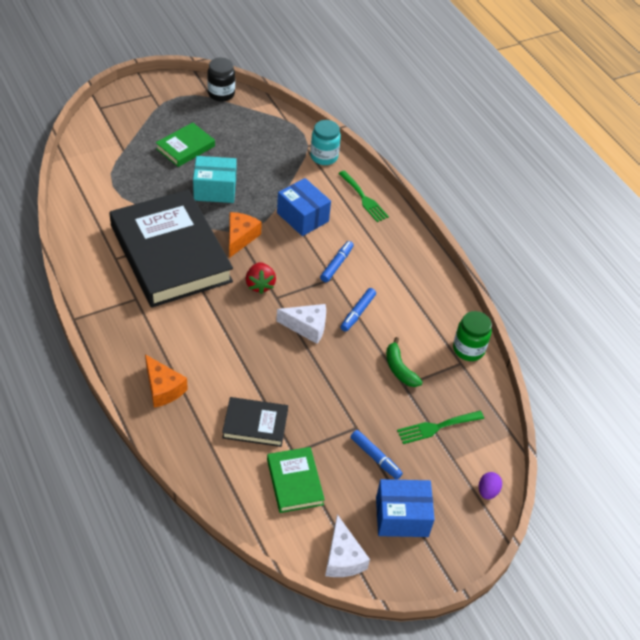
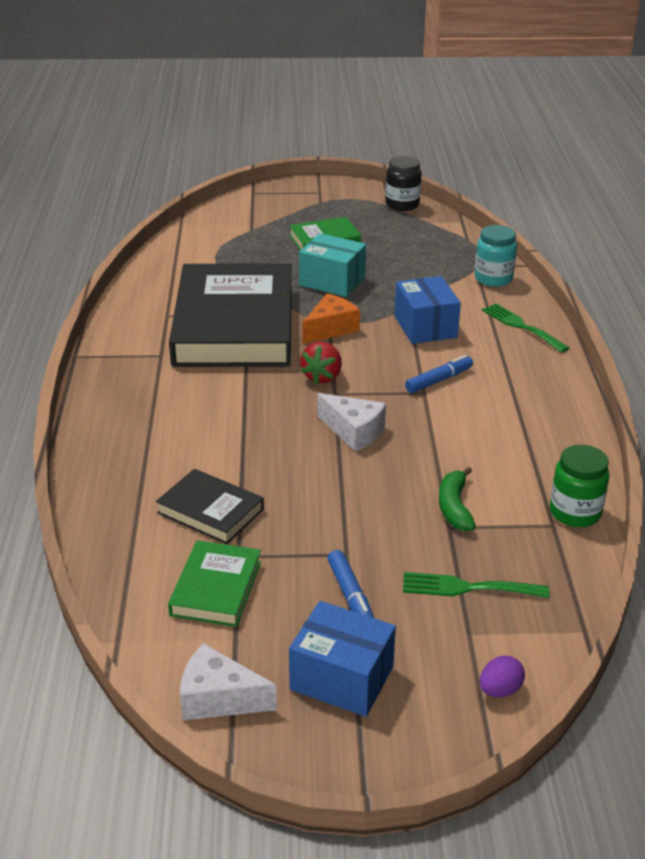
camera: 30 degrees right, 15 degrees down
orange cheese [145,354,188,408] -> none
white cheese [325,514,370,577] -> white cheese turned 90 degrees clockwise [180,643,277,720]
green fork [338,170,389,222] -> green fork turned 150 degrees clockwise [482,303,569,353]
blue marker [341,288,376,332] -> none

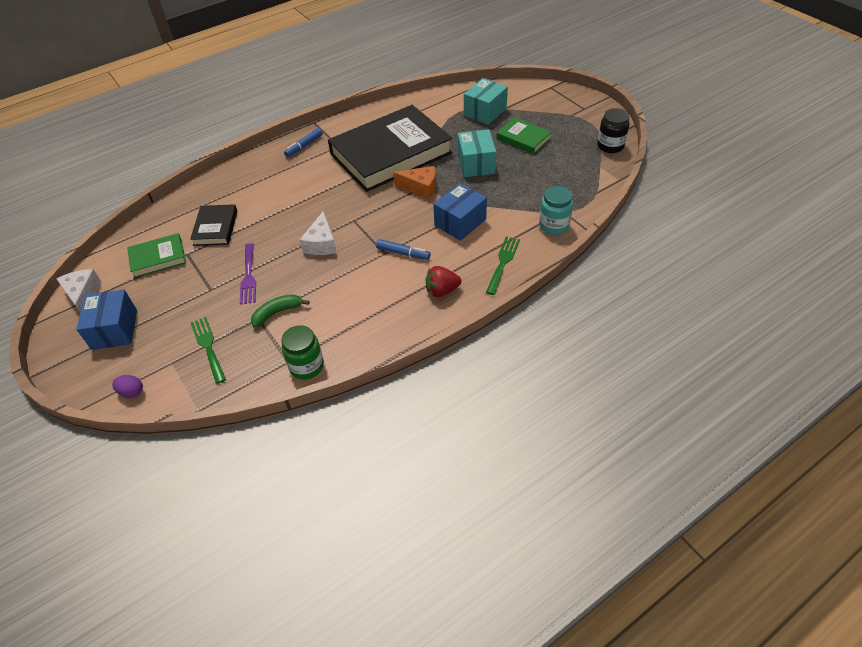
camera: 60 degrees right, 15 degrees up
red strawberry [300,342,342,384] -> red strawberry moved to [425,266,462,297]
blue marker [327,550,374,618] -> blue marker moved to [284,128,323,157]
none -> purple fork [240,243,256,305]
none -> turquoise box [464,78,508,125]

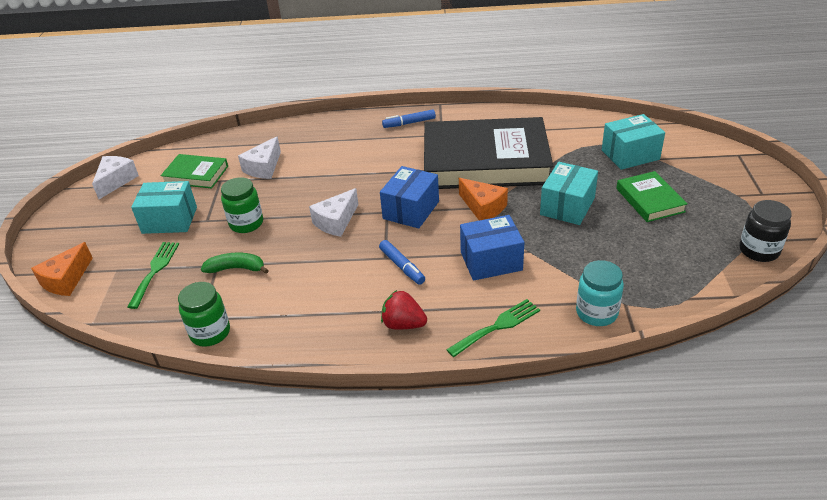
camera: 35 degrees right, 10 degrees down
blue box [76,289,137,350] -> blue box moved to [380,166,439,229]
purple egg [112,375,143,398] -> orange cheese [31,242,93,296]
black book [190,204,237,246] -> white cheese [238,136,281,179]
purple fork [240,243,256,305] -> green jar [221,177,263,233]
none -> turquoise box [131,181,197,234]

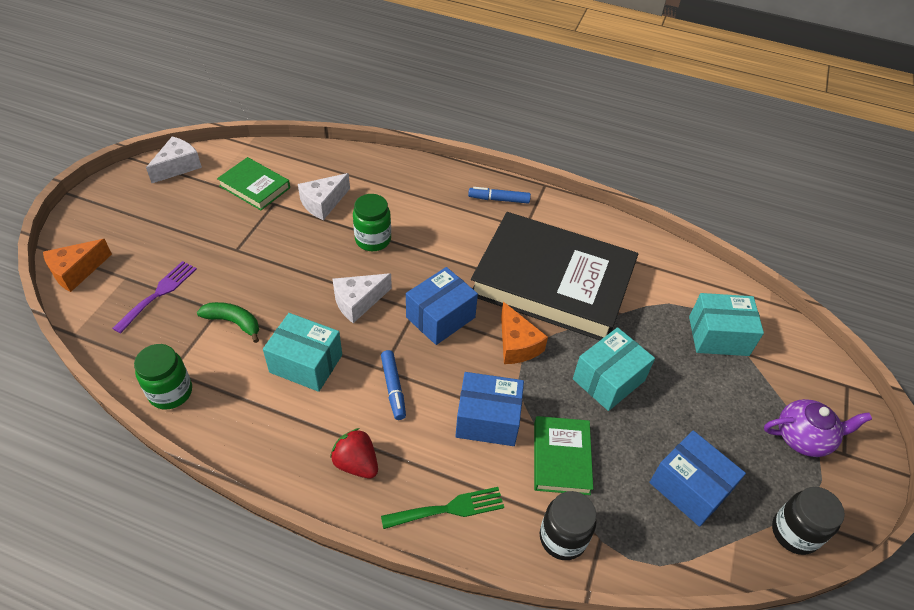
camera: 15 degrees right, 10 degrees up
green fork [127,242,179,309] -> purple fork [112,261,197,334]
turquoise box [131,181,197,234] -> turquoise box moved to [263,313,342,392]
green jar [221,177,263,233] -> green jar moved to [353,194,391,251]
turquoise jar [576,260,624,326] -> black jar [540,491,597,560]
green book [616,171,688,222] -> green book moved to [534,416,593,495]
none -> blue box [649,430,746,527]
none -> purple teapot [764,399,872,457]

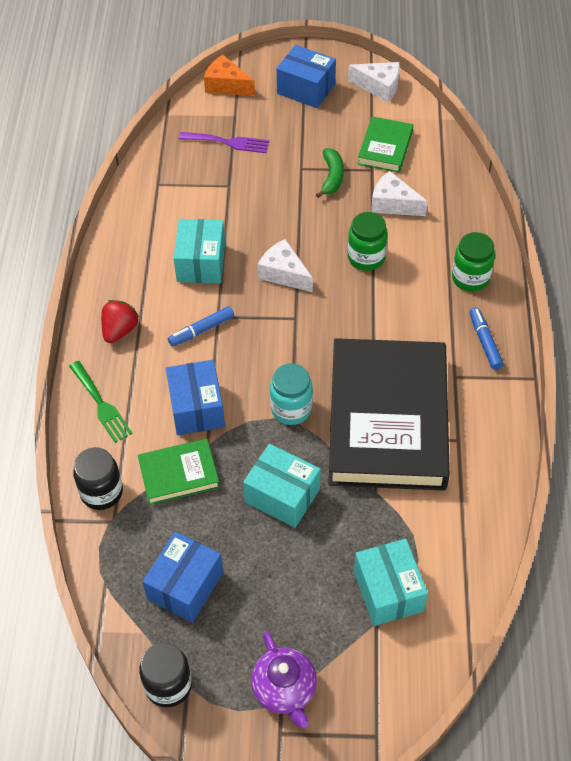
camera: 75 degrees right, 5 degrees up
green jar [134,344,192,410] -> green jar moved to [452,232,495,292]
green banana [197,302,259,343] -> green banana moved to [316,148,344,198]
blue box [406,267,478,345] -> blue box moved to [277,45,336,108]
orange cheese [501,302,548,364] -> turquoise jar [270,364,313,425]

